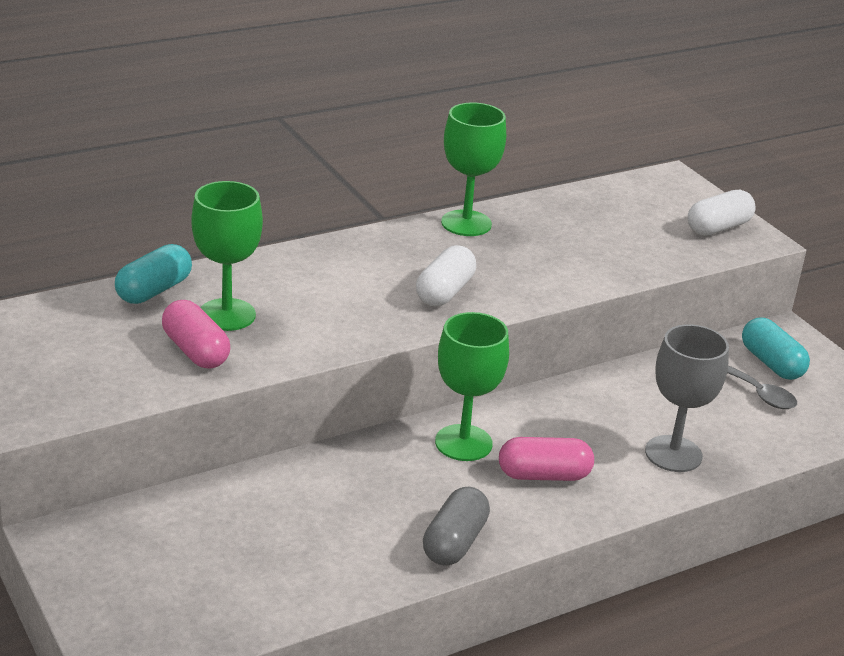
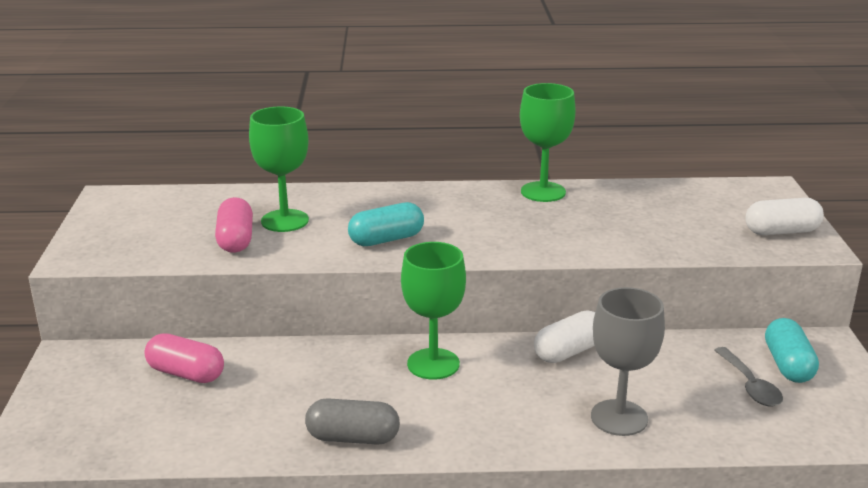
camera: 30 degrees right, 5 degrees down
turquoise capsule [115,244,192,304] -> turquoise capsule moved to [348,202,424,246]
white capsule [416,245,476,306] -> white capsule moved to [534,311,595,363]
grey capsule [423,487,490,566] -> grey capsule turned 45 degrees clockwise [305,398,400,445]
pink capsule [499,437,594,481] -> pink capsule moved to [145,333,224,383]

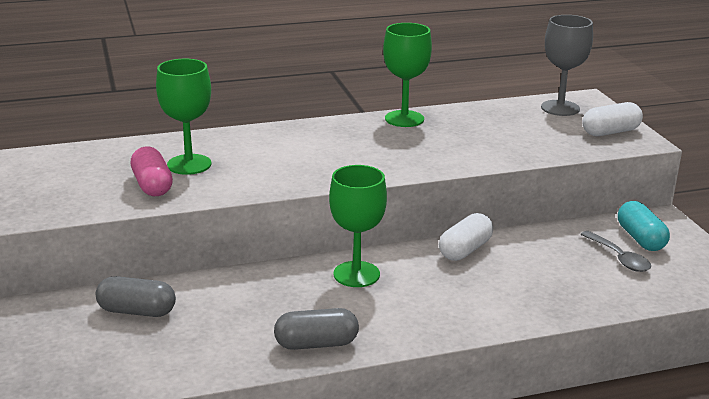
camera: 15 degrees left, 0 degrees up
pink capsule [145,333,224,383] -> grey capsule [96,276,176,317]
turquoise capsule [348,202,424,246] -> none
grey goblet [591,287,665,436] -> grey goblet moved to [541,15,593,116]

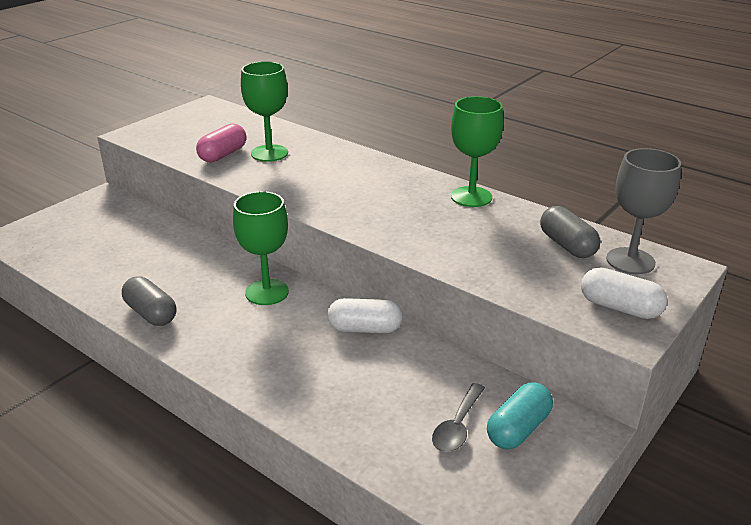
camera: 55 degrees right, 5 degrees up
grey capsule [96,276,176,317] -> grey capsule moved to [540,206,600,258]

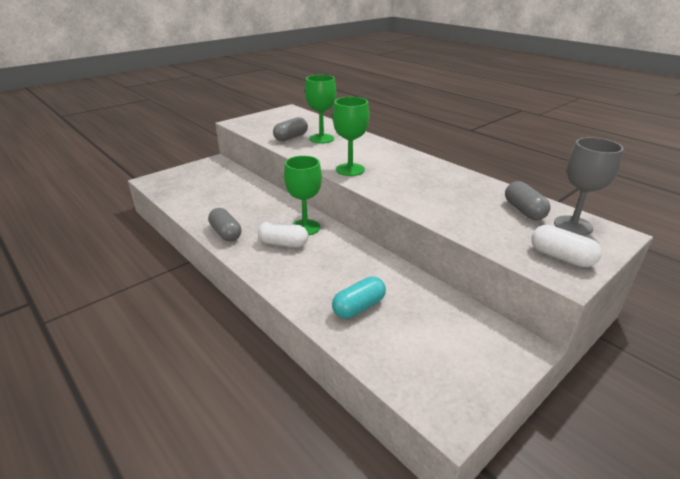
camera: 10 degrees right, 0 degrees up
pink capsule [196,124,246,162] -> grey capsule [273,117,308,141]
white capsule [327,298,403,333] -> white capsule moved to [258,221,308,248]
grey spoon [432,383,485,452] -> none
green goblet [451,96,503,207] -> green goblet moved to [333,97,369,176]
turquoise capsule [487,382,553,449] -> turquoise capsule moved to [332,276,386,319]

